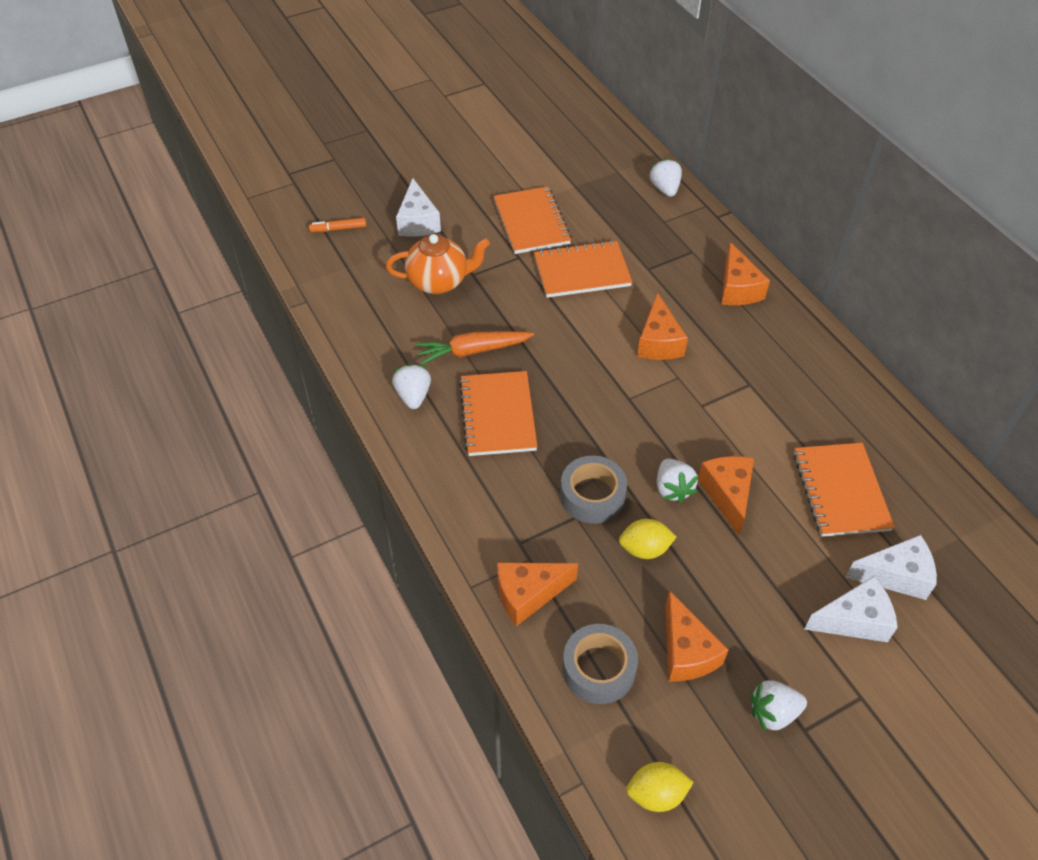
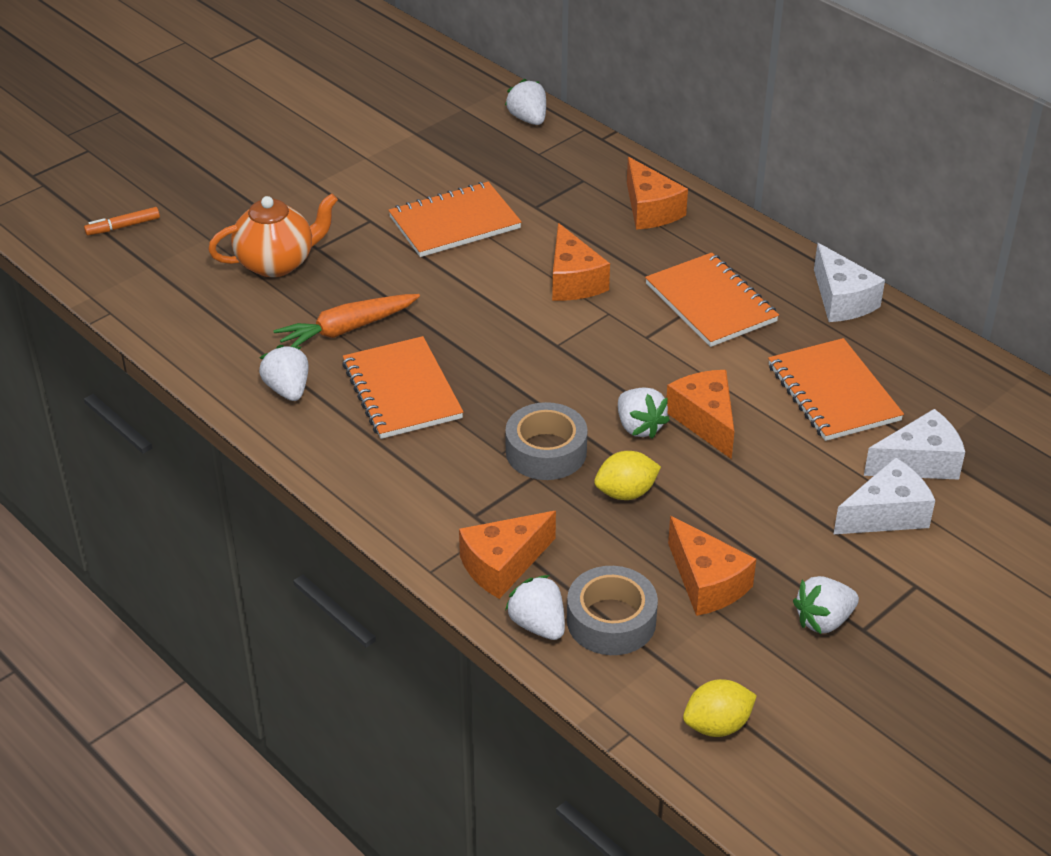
camera: 15 degrees left, 10 degrees down
white cheese [396,178,441,236] -> white cheese moved to [814,243,885,322]
orange notebook [494,186,572,254] -> orange notebook moved to [645,253,779,347]
none -> white strawberry [505,575,565,640]

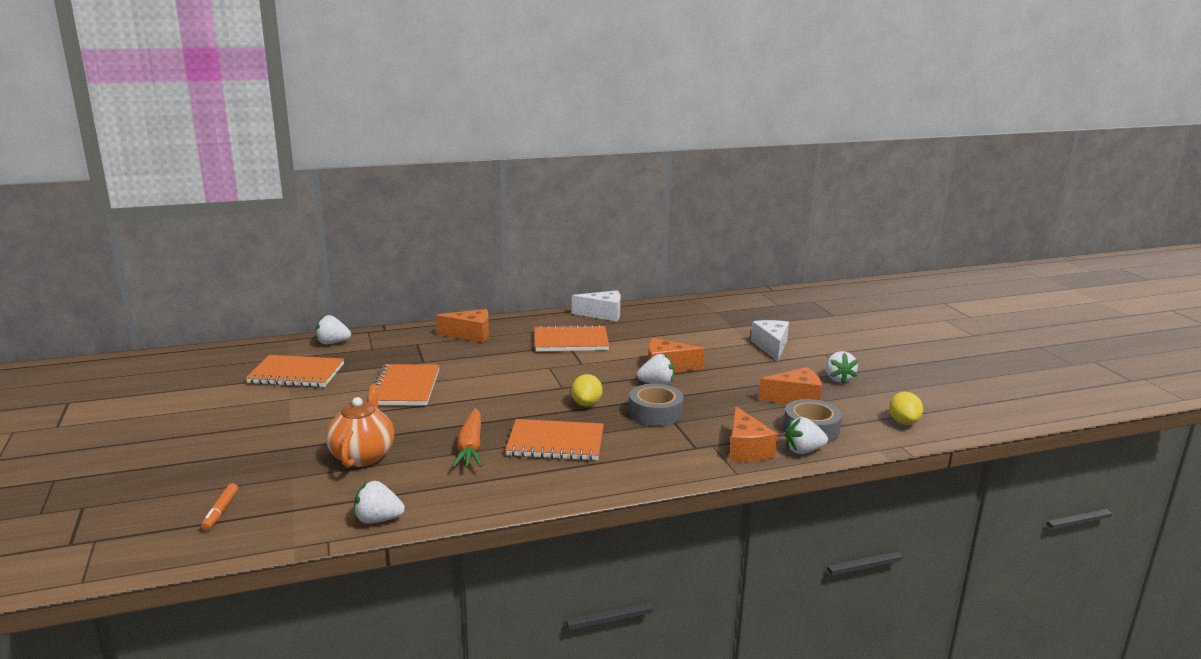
camera: 65 degrees left, 20 degrees down
white strawberry [259,345,309,401] -> white strawberry moved to [354,481,405,523]
orange cheese [552,223,610,301] -> none
yellow lemon [594,451,661,500] -> yellow lemon moved to [571,374,602,406]
orange notebook [768,338,904,441] -> orange notebook moved to [246,355,344,387]
white cheese [864,409,965,480] -> none

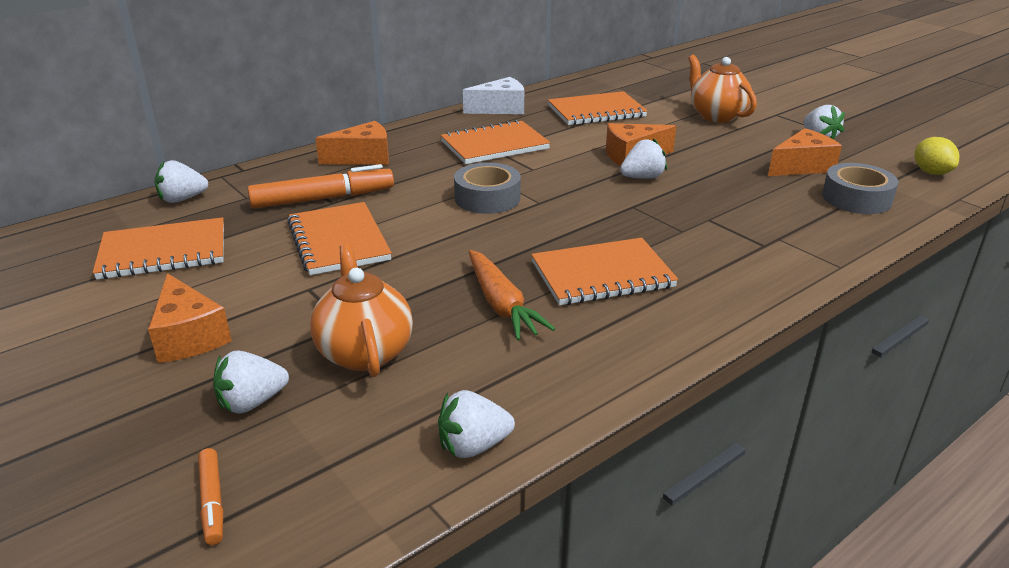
camera: 20 degrees left, 10 degrees up
yellow lemon [571,374,602,406] -> none
grey tape [629,384,683,426] -> grey tape moved to [454,162,521,214]
orange cheese [729,406,777,462] -> orange cheese moved to [148,273,232,363]
white cheese [751,320,789,361] -> orange teapot [688,54,757,123]
white strawberry [785,417,828,454] -> white strawberry moved to [213,351,289,414]
none -> orange marker [248,164,394,209]
none -> orange notebook [548,91,648,125]

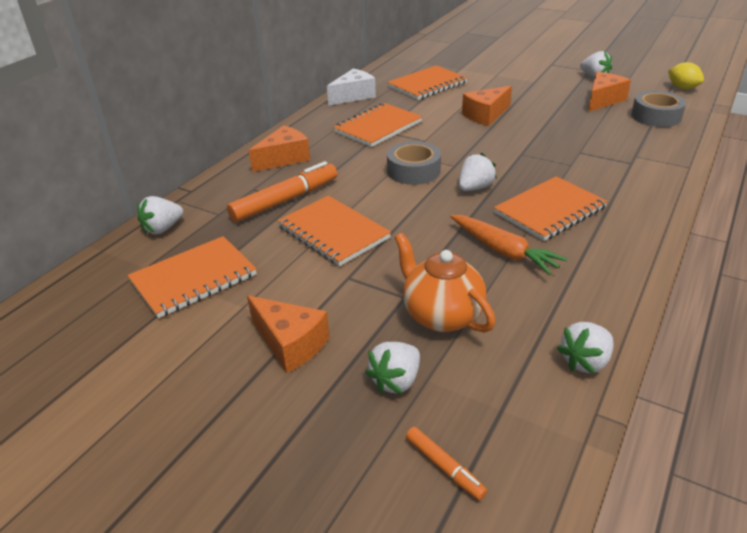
camera: 20 degrees left, 5 degrees up
white strawberry [620,138,667,179] -> white strawberry moved to [459,153,497,191]
orange teapot [688,54,757,123] -> none

